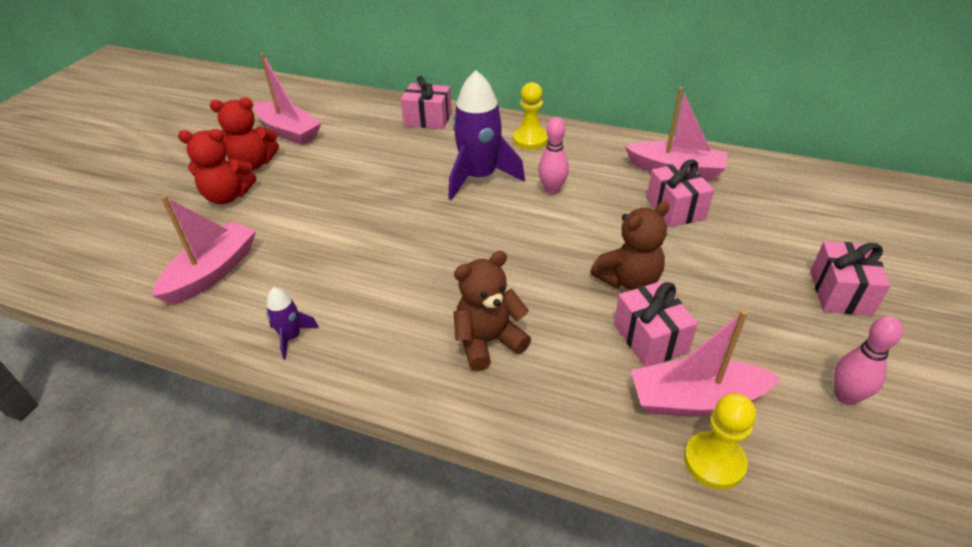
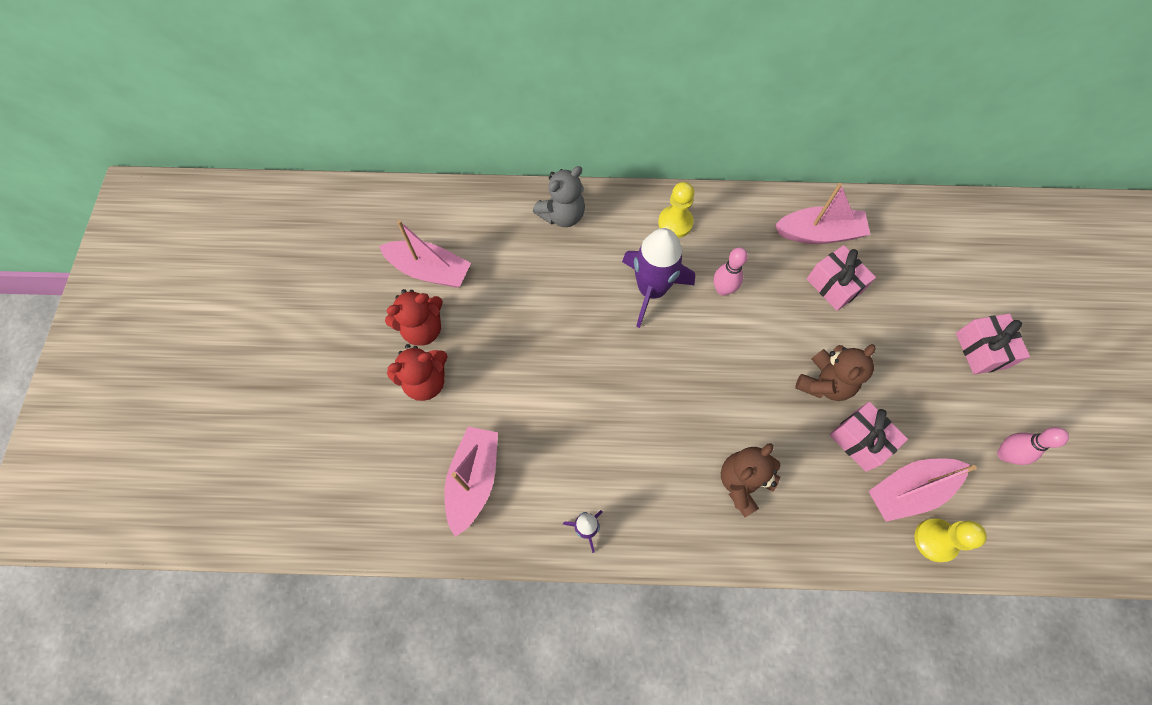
camera: 20 degrees left, 25 degrees up
pink gift [401,76,452,129] -> grey teddy bear [533,166,585,227]

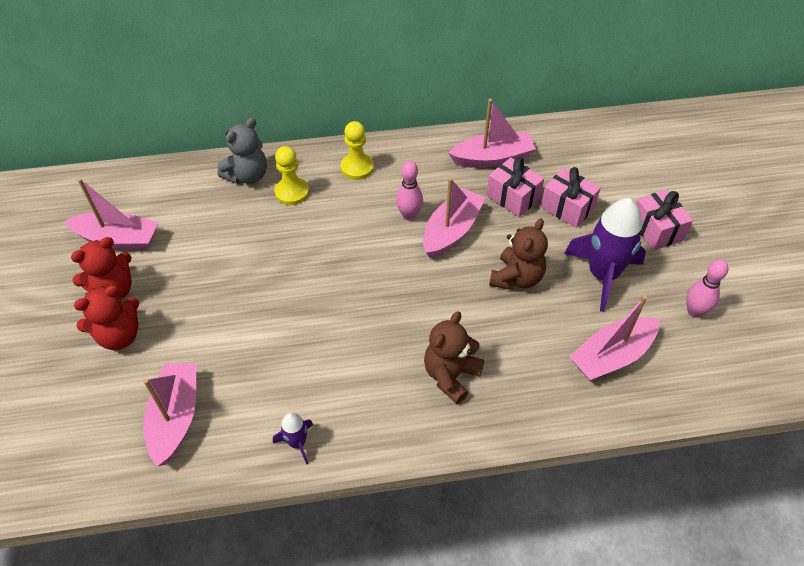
camera: 10 degrees left, 15 degrees down
purple rocket [622,228,695,328] -> purple rocket moved to [564,198,646,312]
pink gift [830,402,908,472] -> pink gift moved to [541,167,601,228]
yellow pawn [914,518,987,562] -> yellow pawn moved to [275,146,309,205]
none -> pink boat [423,178,485,258]

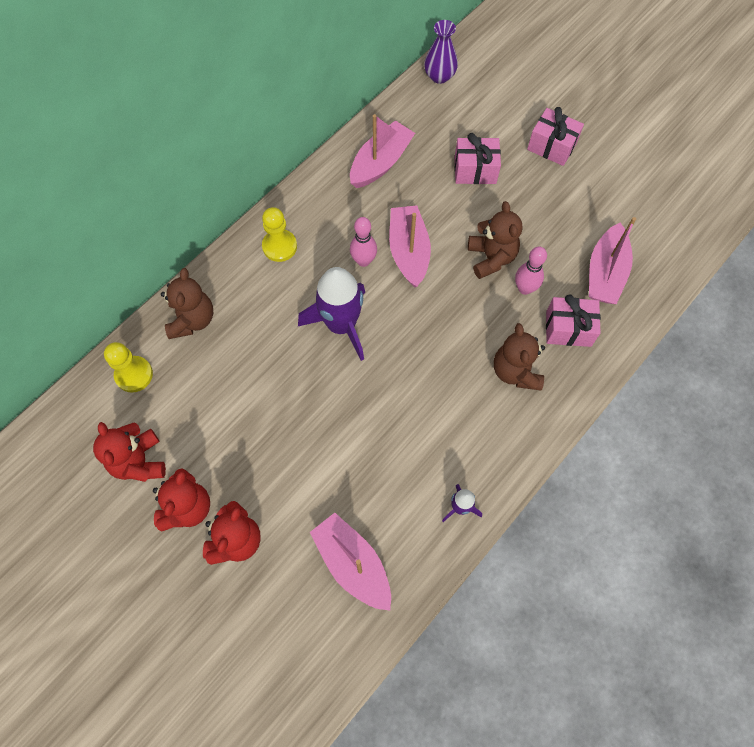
camera: 40 degrees left, 15 degrees up
pink boat [65,178,159,250] -> red teddy bear [93,422,166,482]
grey teddy bear [217,118,267,184] -> brown teddy bear [161,268,213,339]
yellow pawn [275,146,309,205] -> yellow pawn moved to [104,342,153,393]
pink gift [486,157,544,217] -> pink gift moved to [546,294,601,347]
purple rocket [564,198,646,312] -> purple rocket moved to [298,267,365,361]
pink bowling pin [686,259,728,318] -> pink bowling pin moved to [515,246,547,295]
none -> purple vase [424,20,458,84]

